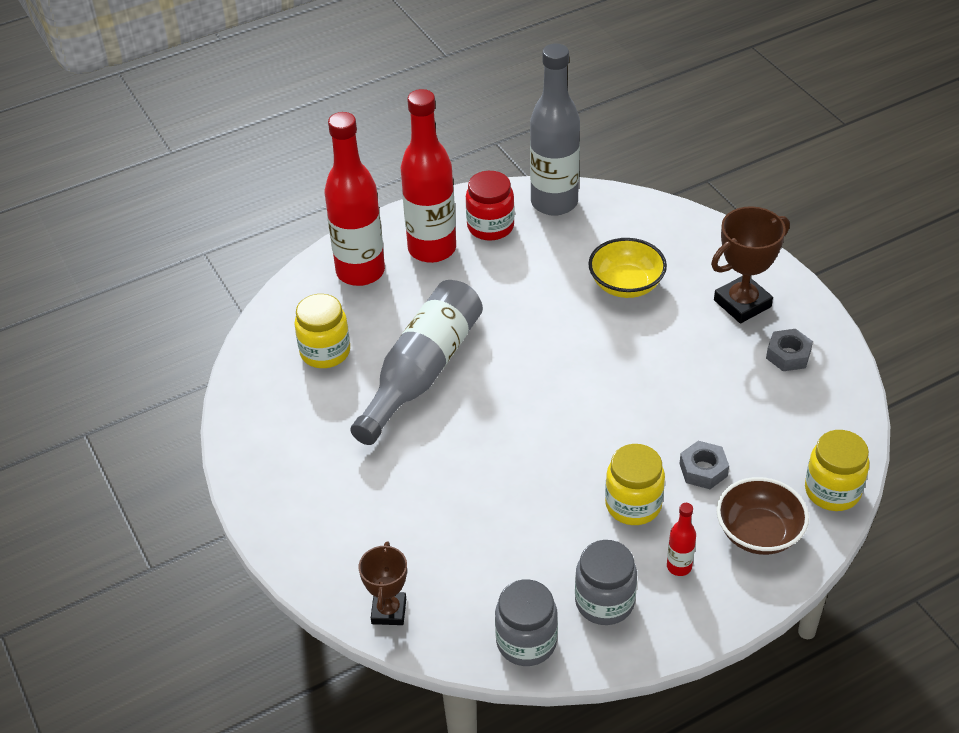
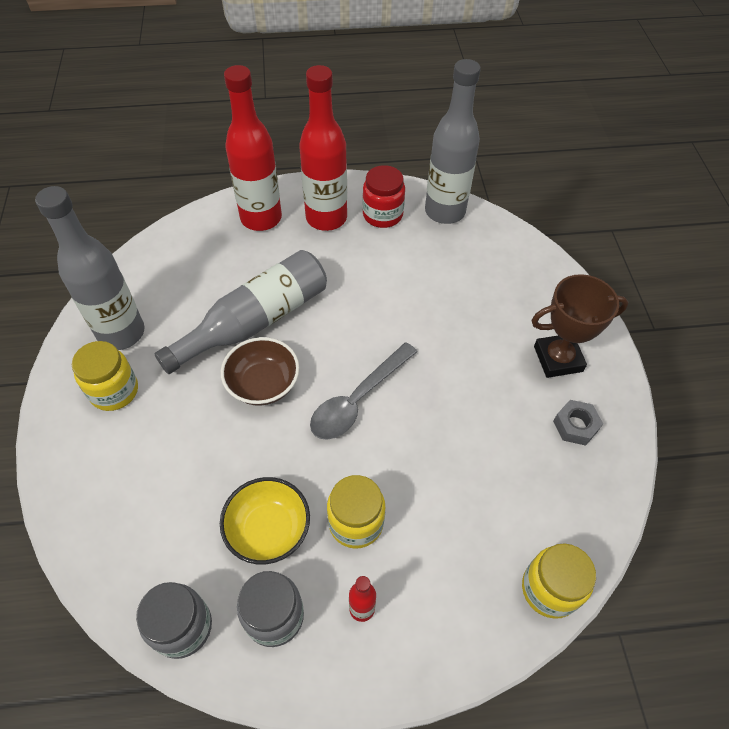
camera: 20 degrees right, 10 degrees up
yellow jar [294,294,350,368] -> yellow jar moved to [72,341,138,411]
brown trophy [359,542,407,625] -> none
yellow bowl [588,238,667,298] -> yellow bowl moved to [220,477,310,564]
grey nut [679,441,729,489] -> none
brown bowl [716,477,809,555] -> brown bowl moved to [221,337,299,406]
none -> grey bottle [35,186,144,350]
none -> grey spoon [310,342,417,440]

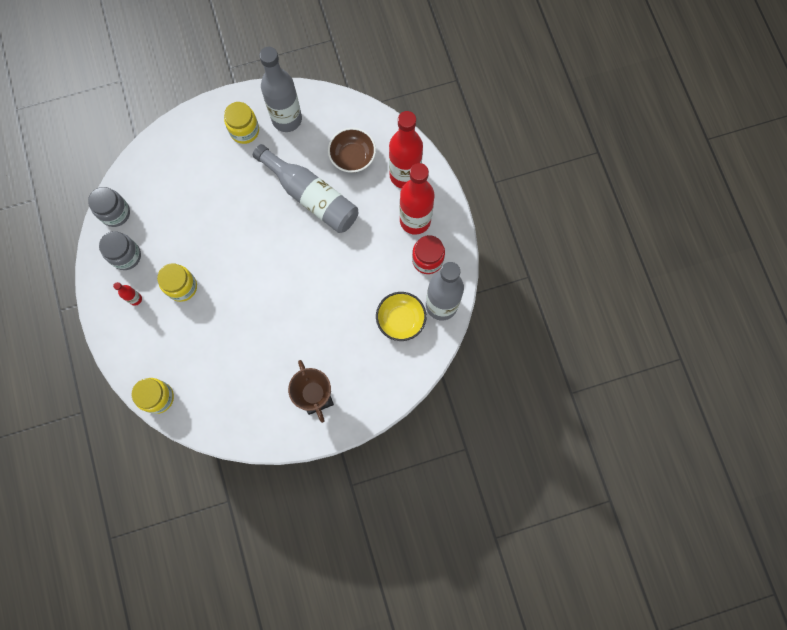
camera: 80 degrees right, 20 degrees up
yellow bowl [220,477,310,564] -> yellow bowl moved to [376,292,426,341]
brown bowl [221,337,299,406] -> brown bowl moved to [328,128,376,173]
grey spoon [310,342,417,440] -> none
grey nut [553,400,603,446] -> none

